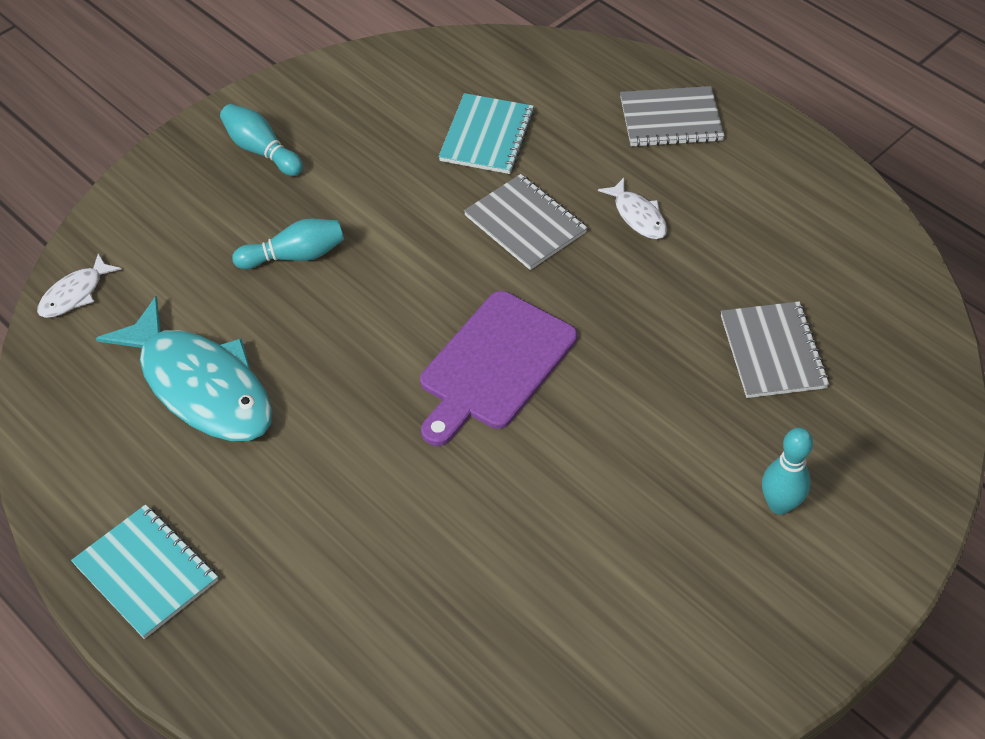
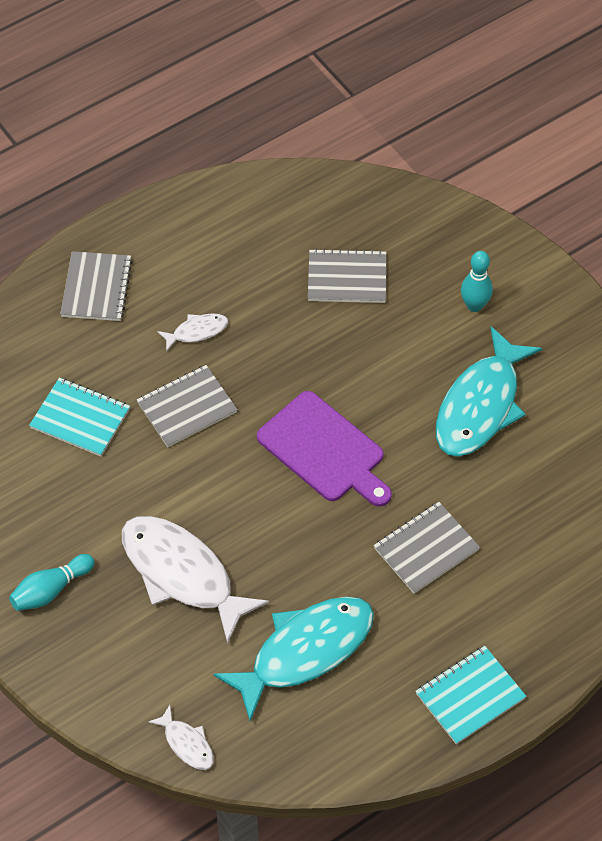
camera: 80 degrees left, 5 degrees up
turquoise bowling pin [232,219,344,269] -> white fish [122,516,269,644]
none -> grey notebook [374,502,480,594]
none -> turquoise fish [436,326,542,457]

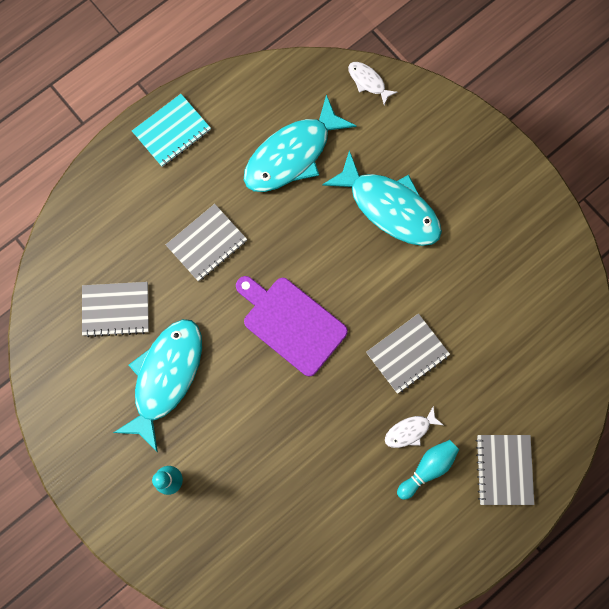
camera: 175 degrees right, 20 degrees up
turquoise bowling pin [9,554,95,611] -> turquoise bowling pin moved to [397,440,459,500]
turquoise notebook [29,377,130,457] -> none
white fish [122,516,269,644] -> turquoise fish [322,150,442,246]
grey notebook [308,248,386,303] -> grey notebook moved to [82,282,149,337]

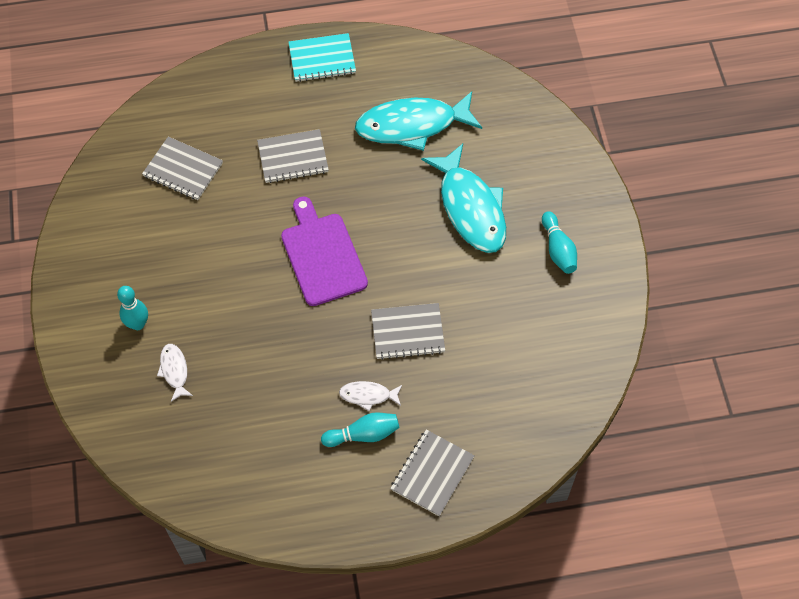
camera: 30 degrees right, 15 degrees down
turquoise fish [113,319,202,452] -> none
white fish [348,62,398,105] -> white fish moved to [157,344,193,402]
none -> turquoise bowling pin [542,211,577,274]

